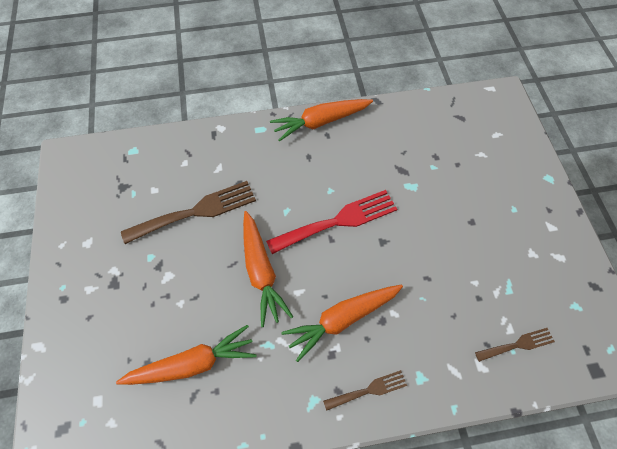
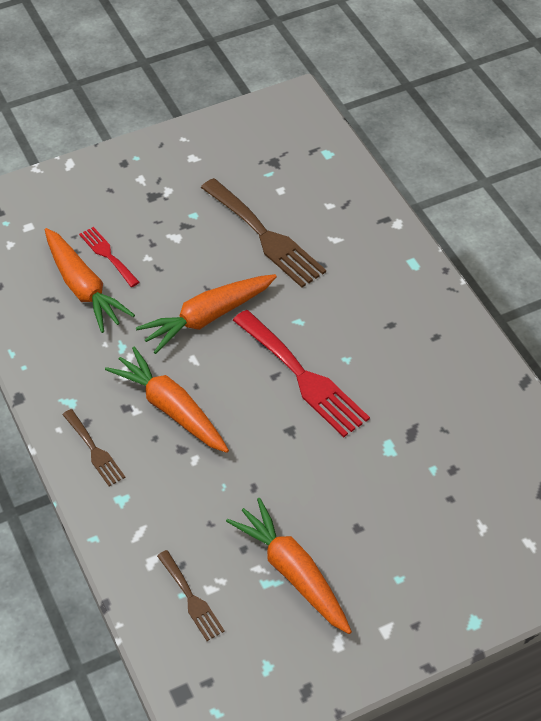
camera: 75 degrees right, 10 degrees down
orange carrot [270,99,373,142] -> orange carrot moved to [226,498,352,634]
none -> red fork [79,227,139,287]

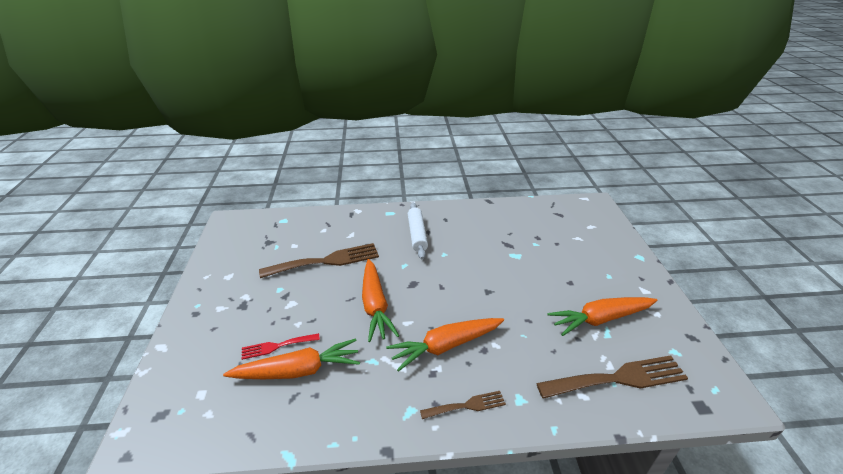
camera: 70 degrees left, 15 degrees down
brown fork [157,550,225,641] -> brown fork [536,356,688,399], size x1.87
red fork [233,310,370,437] -> none
none -> white rolling pin [408,203,428,259]

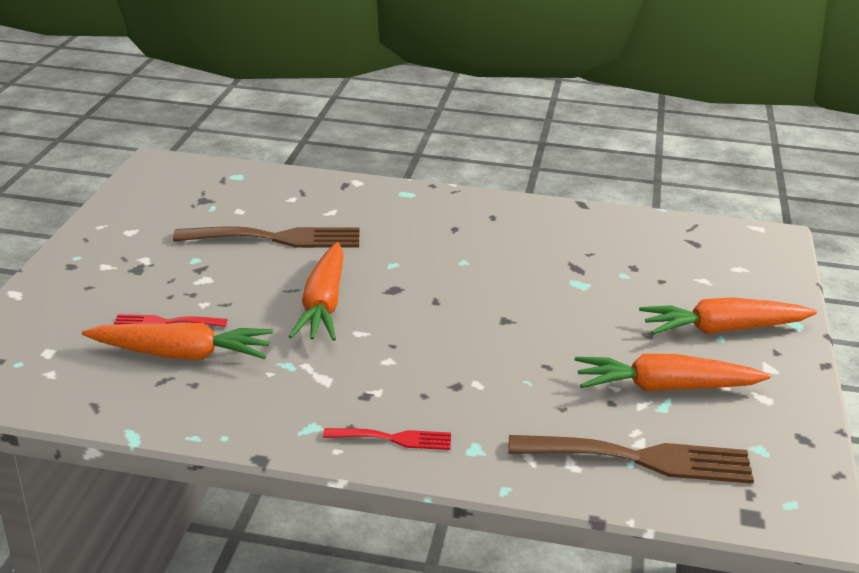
camera: 15 degrees right, 5 degrees down
orange carrot [386,318,504,372] -> orange carrot moved to [639,297,817,335]
white rolling pin [408,203,428,259] -> none
brown fork [420,391,506,419] -> red fork [323,428,451,450]

